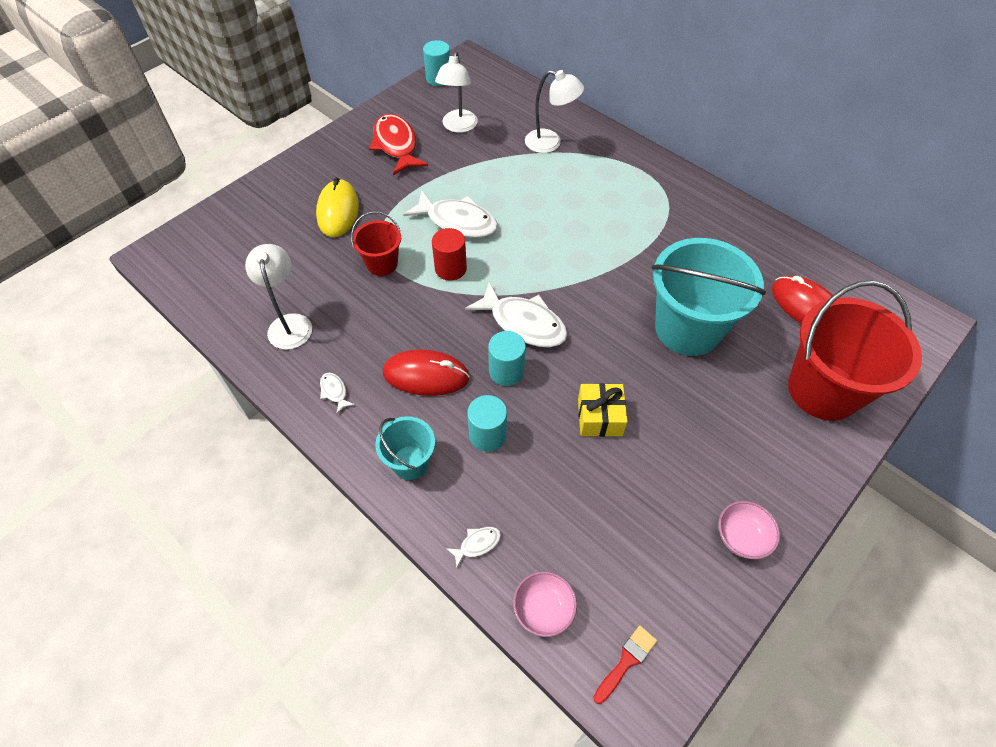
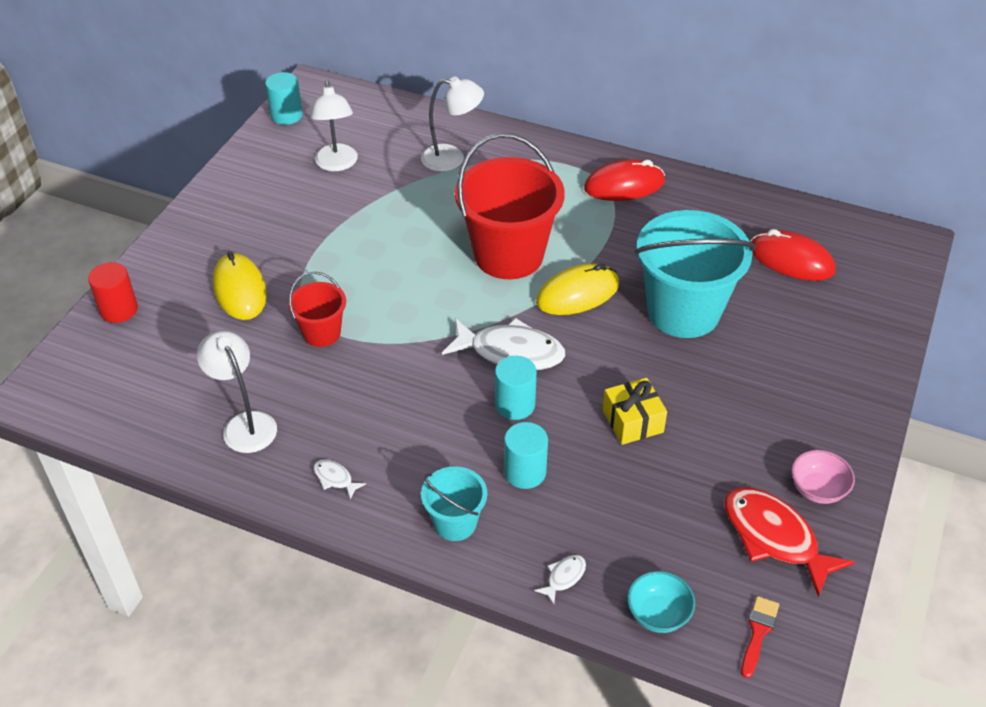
camera: 20 degrees left, 10 degrees down
red fish [369,114,428,175] -> red fish moved to [724,487,855,597]
red mouse [383,349,470,396] -> red mouse moved to [584,159,665,201]
white fish [403,190,498,238] -> none
red cylinder [432,228,467,281] -> red cylinder moved to [88,262,138,323]
pink bowl [513,571,577,637] -> turquoise bowl [627,571,695,633]
red bucket [788,280,922,421] -> red bucket moved to [455,133,565,279]
none -> yellow mouse [536,263,619,315]

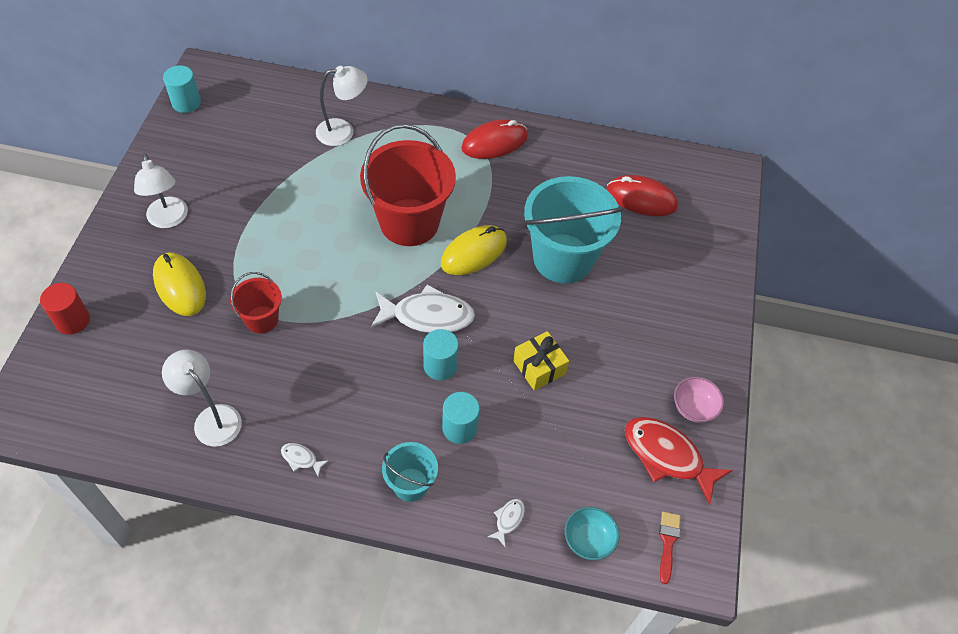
camera: 15 degrees left, 10 degrees up
white lamp [310,81,358,171] -> white lamp moved to [134,153,188,228]

